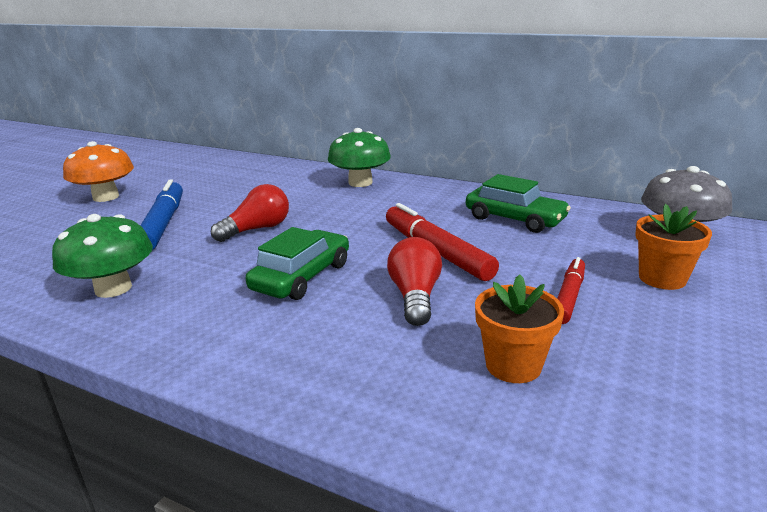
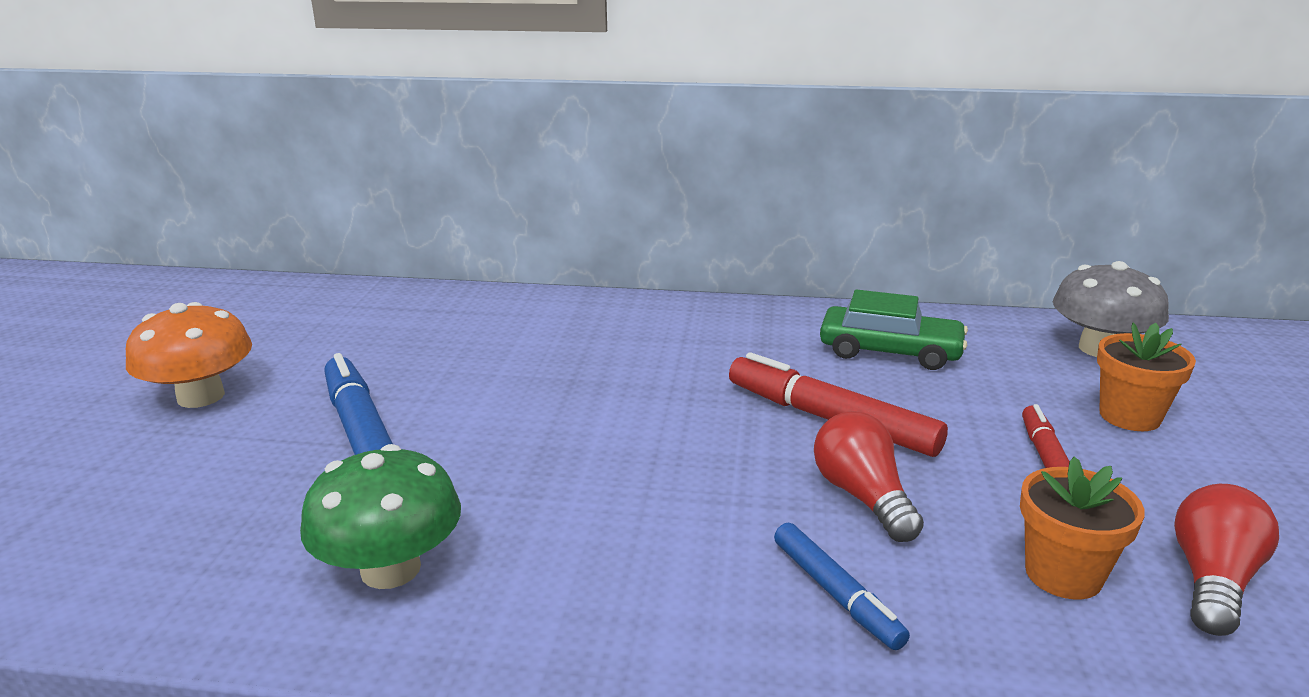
camera: 20 degrees left, 0 degrees up
red light bulb [211,184,289,242] -> red light bulb moved to [1174,484,1279,636]
green car [246,227,349,300] -> none
green mushroom [328,128,391,187] -> none
none -> blue marker [774,523,910,650]

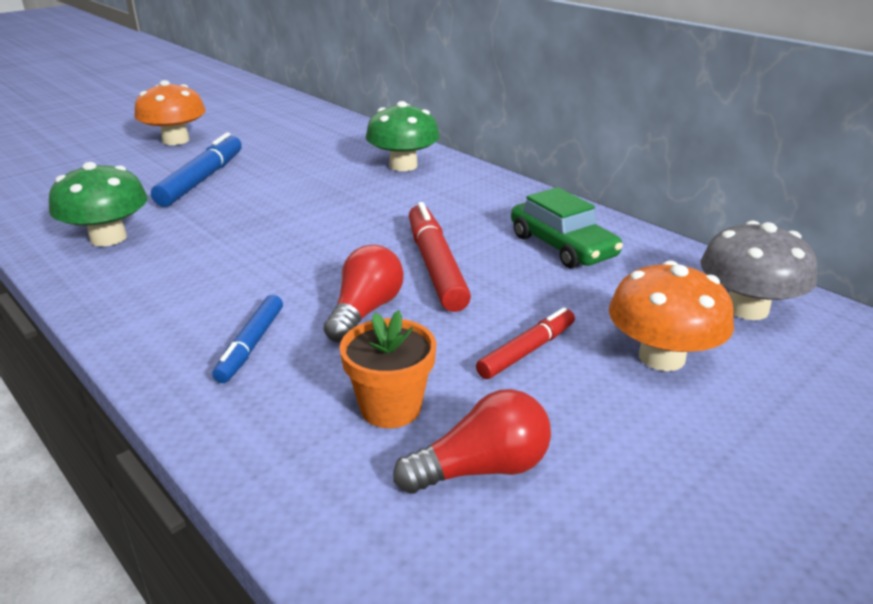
camera: 40 degrees right, 5 degrees up
orange flower pot [1097,323,1196,431] -> orange mushroom [609,260,734,371]
none -> green mushroom [366,101,440,171]

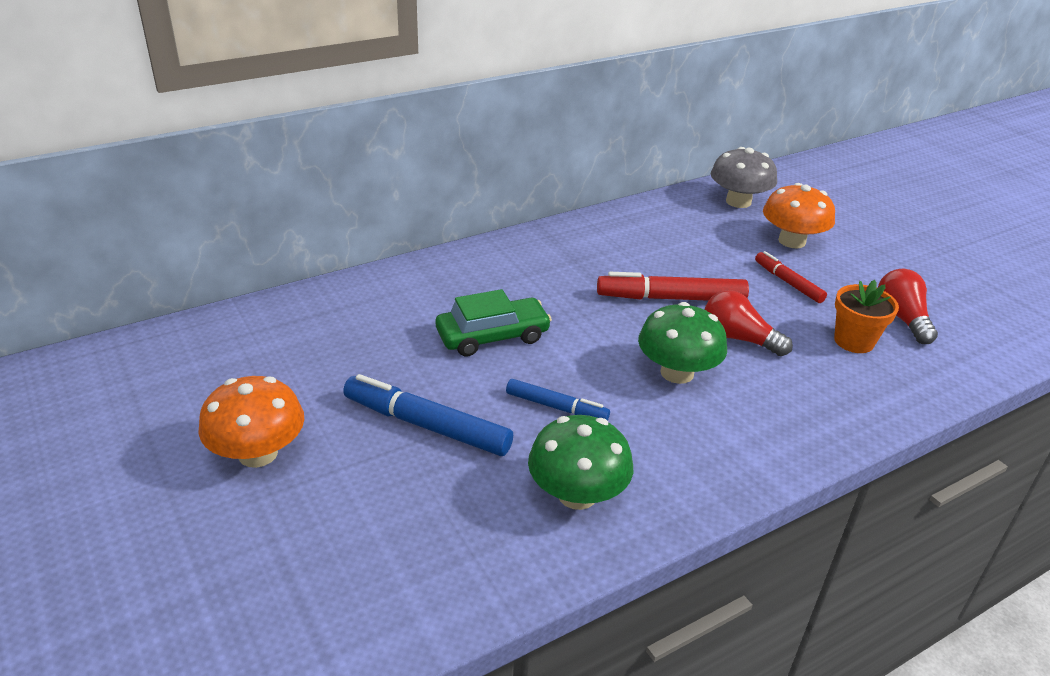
camera: 80 degrees left, 5 degrees up
blue marker [212,295,283,383] -> blue marker moved to [506,379,610,421]
green mushroom [366,101,440,171] -> green mushroom moved to [638,302,727,384]
green car [511,187,623,269] -> green car moved to [436,289,552,356]

